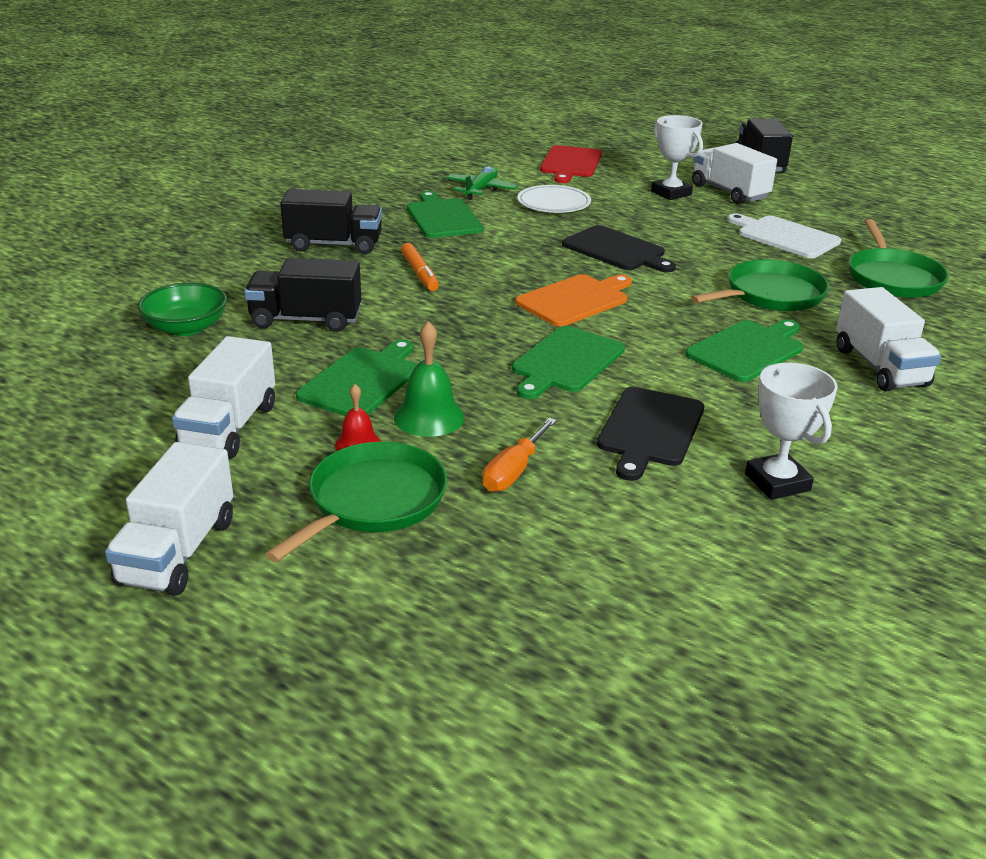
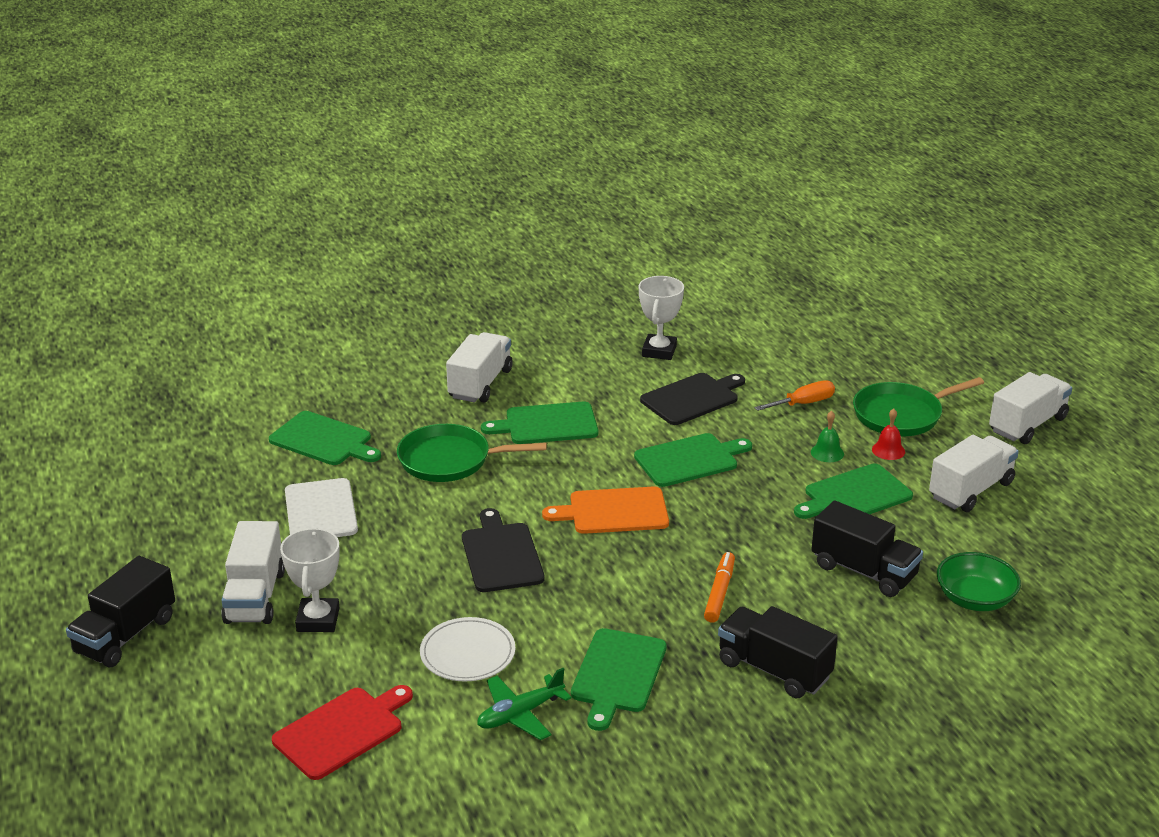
camera: 145 degrees left, 0 degrees up
green bell [394,321,465,437] -> green bell [811,411,844,462], size x0.63
green pan [849,219,949,298] -> green cutting board [269,411,381,465]

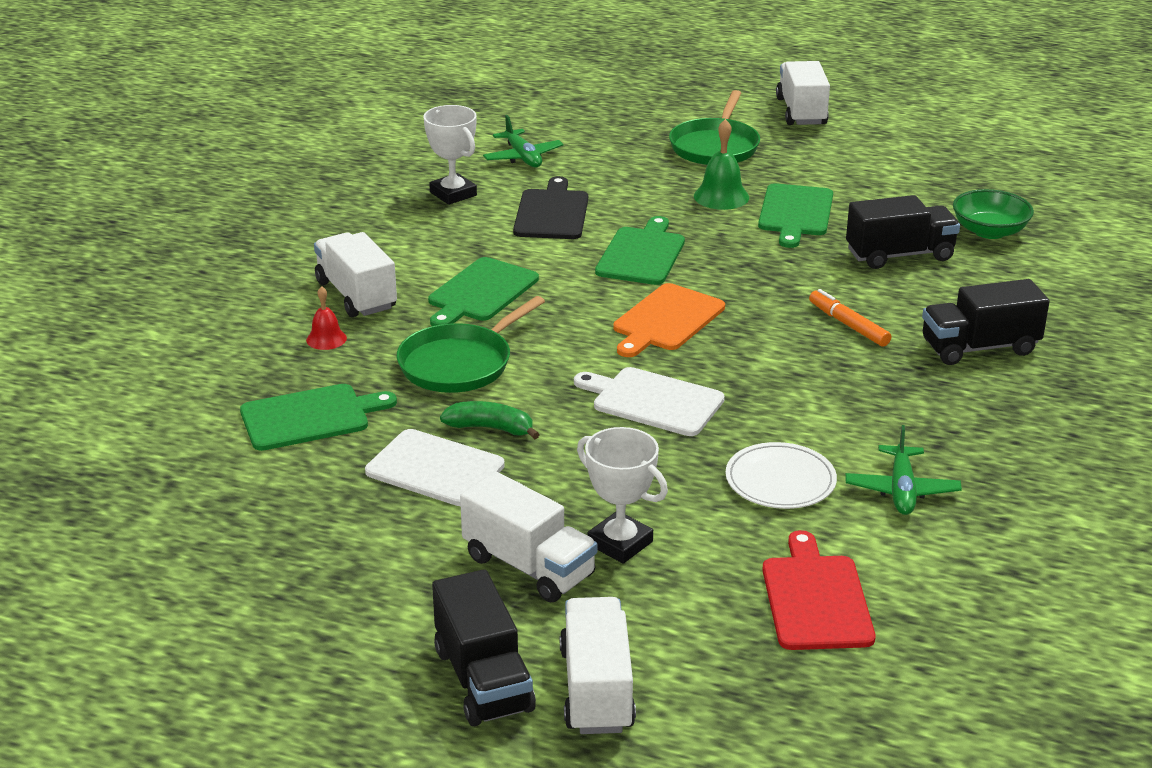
camera: 50 degrees left, 0 degrees up
black cutting board [462,508,544,592] -> white cutting board [574,367,725,436]
green cutting board [571,628,667,731] -> none
orange screwdriver [754,380,835,411] -> none
green bell [811,411,844,462] -> green bell [694,119,749,210], size x1.59
red bell [872,409,905,460] -> red bell moved to [306,286,347,350]
white truck [929,435,1019,512] -> white truck moved to [560,597,636,734]
none -> green banana [440,401,540,440]
none -> green plane [483,115,564,167]

